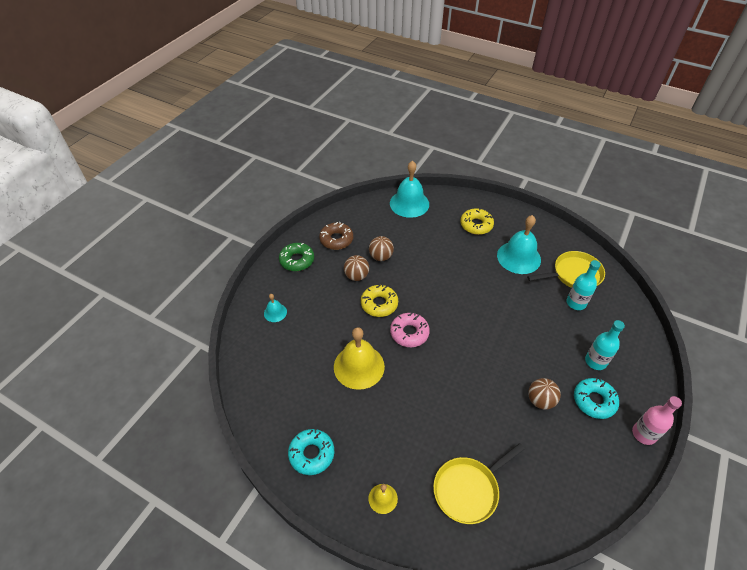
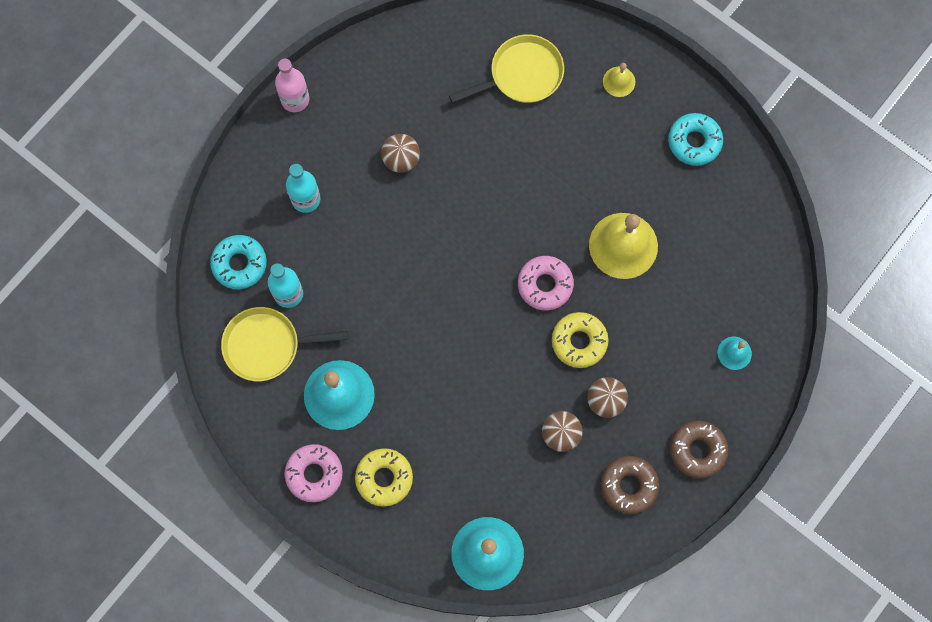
camera: 170 degrees left, 25 degrees up
green donut [279,243,314,271] -> brown donut [670,421,728,478]
turquoise donut [574,378,619,419] -> turquoise donut moved to [210,235,267,289]
none -> pink donut [285,444,343,502]

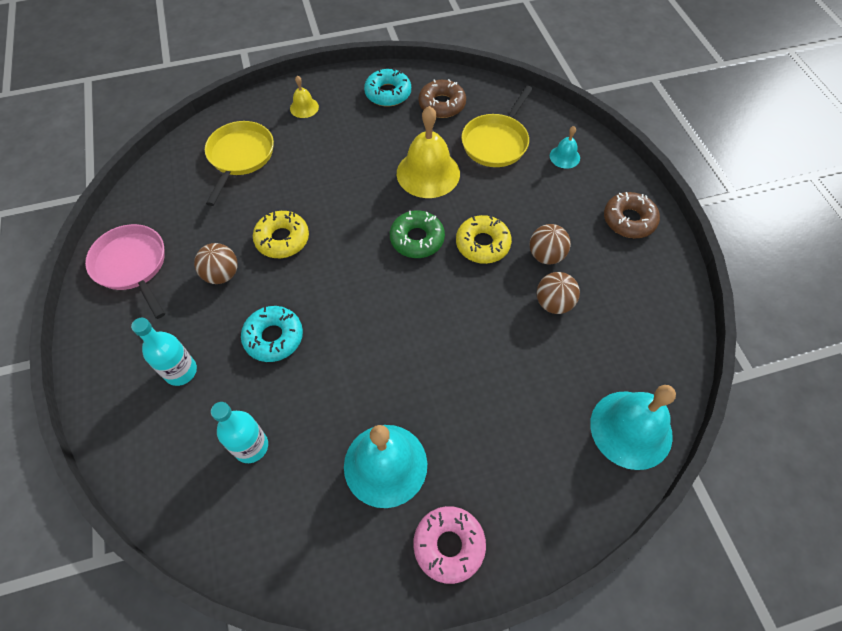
camera: 55 degrees left, 15 degrees down
turquoise donut [210,235,267,289] -> turquoise donut moved to [241,306,303,362]
yellow pan [221,307,348,381] -> yellow pan moved to [461,86,533,167]
pink bottle [275,59,309,112] -> none
yellow donut [355,448,413,507] -> yellow donut moved to [253,211,309,258]
pink donut [518,256,574,311] -> green donut [390,210,445,258]
brown donut [601,456,659,514] -> brown donut moved to [419,79,466,118]
none -> pink pan [85,224,165,319]

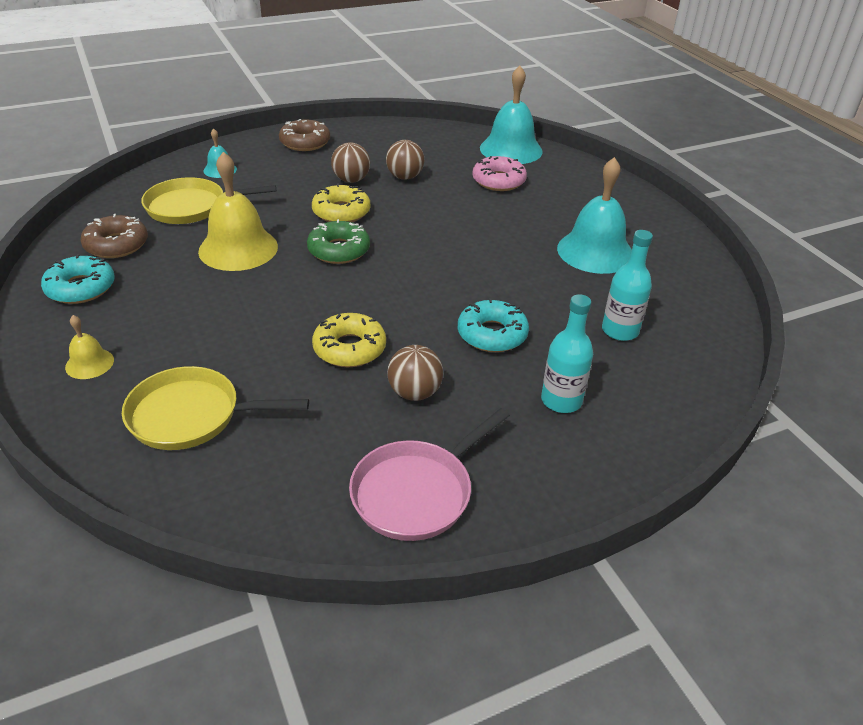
camera: 100 degrees left, 20 degrees down
pink donut [413,506,486,584] -> pink donut moved to [472,156,527,191]
yellow pan [461,86,533,167] -> yellow pan turned 150 degrees clockwise [141,177,276,224]

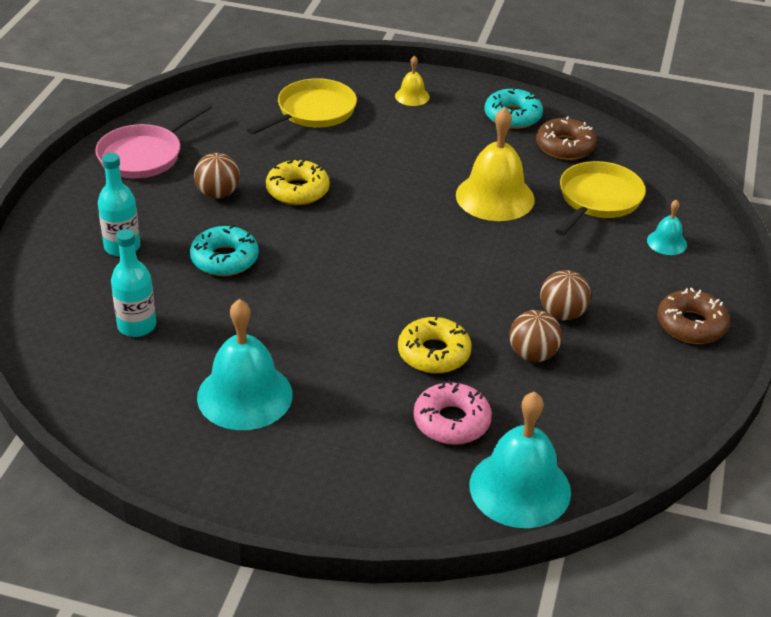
camera: 130 degrees right, 0 degrees up
green donut [307,219,370,264] -> none
yellow donut [312,184,370,222] -> yellow donut moved to [398,315,472,374]
pink pan [349,408,510,541] -> pink pan turned 135 degrees counterclockwise [95,102,212,178]

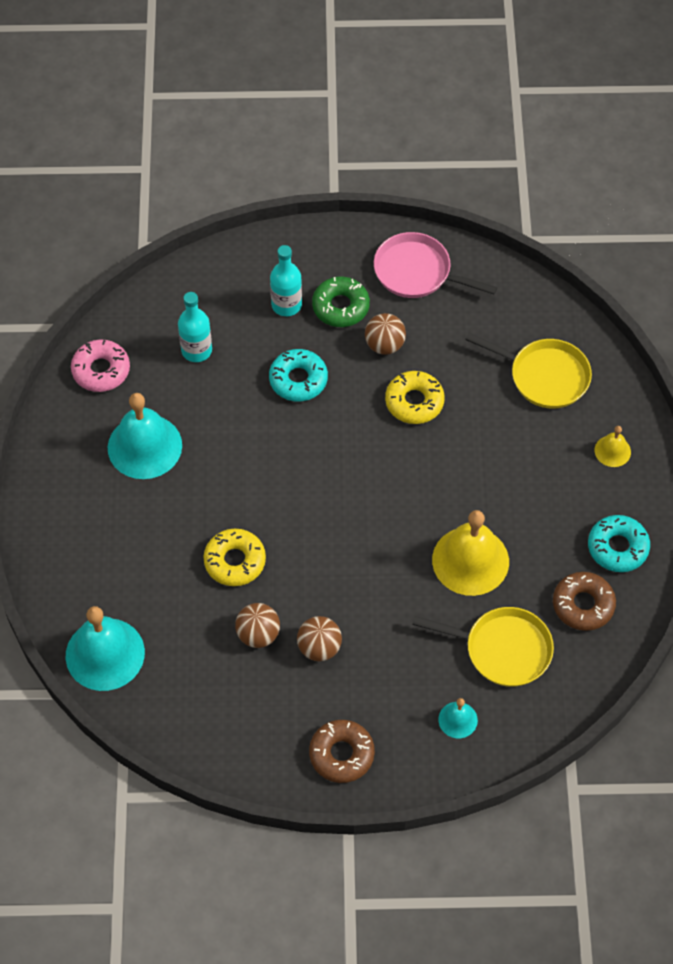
camera: 75 degrees right, 20 degrees up
pink donut [413,380,492,445] -> pink donut moved to [71,340,130,392]
none -> green donut [312,277,370,327]

